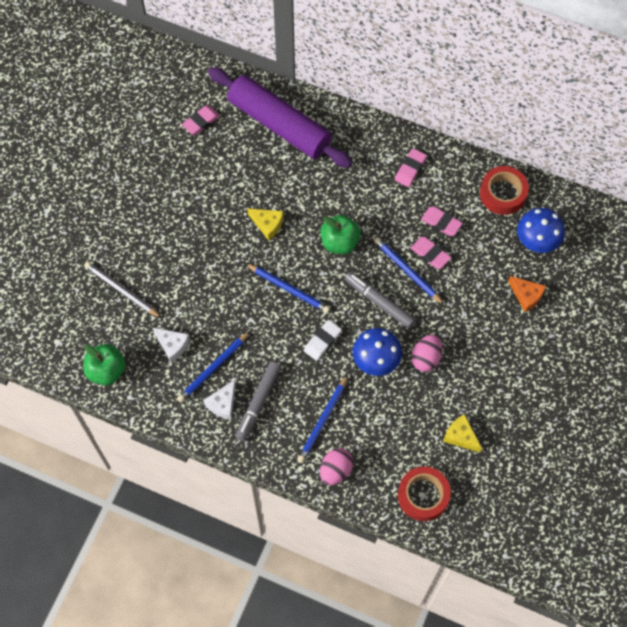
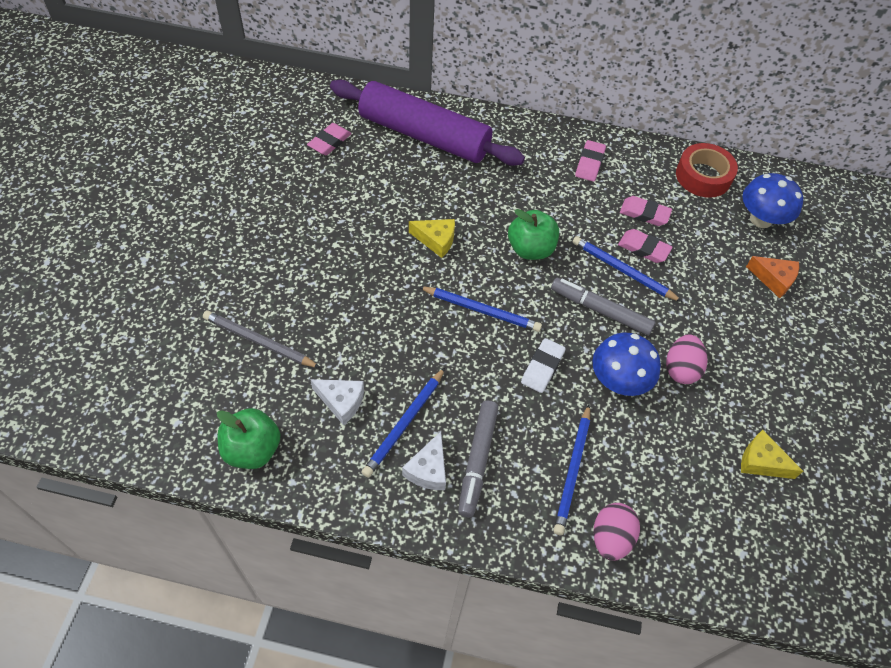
camera: 15 degrees left, 10 degrees down
red tape [398,466,451,521] -> none

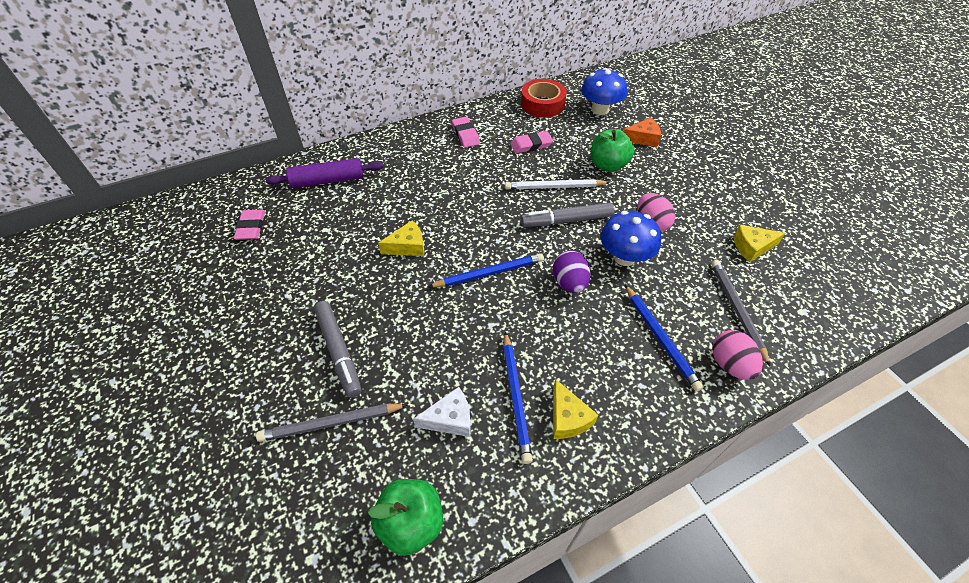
camera: 35 degrees left, 5 degrees down
purple rolling pin [330,80,525,166] -> purple rolling pin [266,158,384,188], size x0.57
white cheese [402,431,446,490] -> yellow cheese [553,379,598,439]
grey marker [458,400,499,517] -> grey marker moved to [314,301,362,398]
green apple [508,209,559,260] -> green apple moved to [591,129,634,172]
white eraser [521,338,566,393] -> purple egg [553,251,591,293]
blue pencil [572,236,682,302] -> white pencil [505,179,610,190]
pink eraser [618,229,673,263] -> none
none -> grey pencil [711,260,770,367]

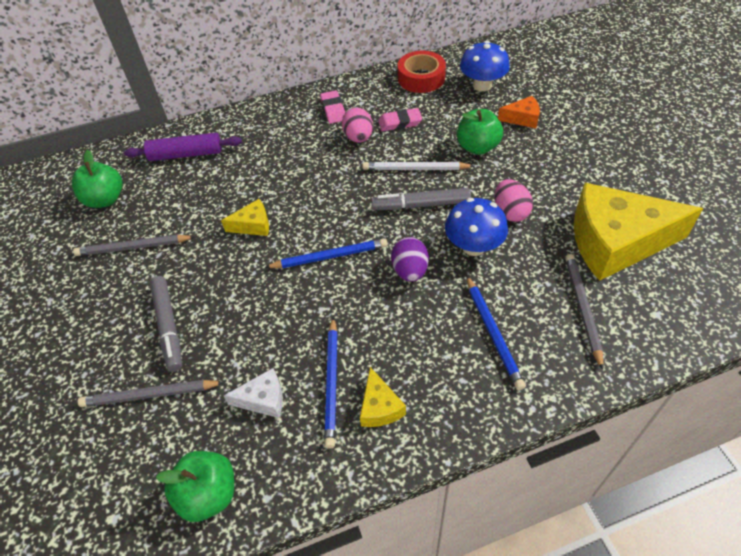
camera: 10 degrees right, 0 degrees up
pink eraser [233,210,266,240] -> green apple [72,150,123,208]
pink egg [712,330,763,380] -> pink egg moved to [342,108,373,143]
yellow cheese [734,225,786,262] -> yellow cheese [574,183,703,281], size x2.34
none -> grey pencil [73,235,195,256]

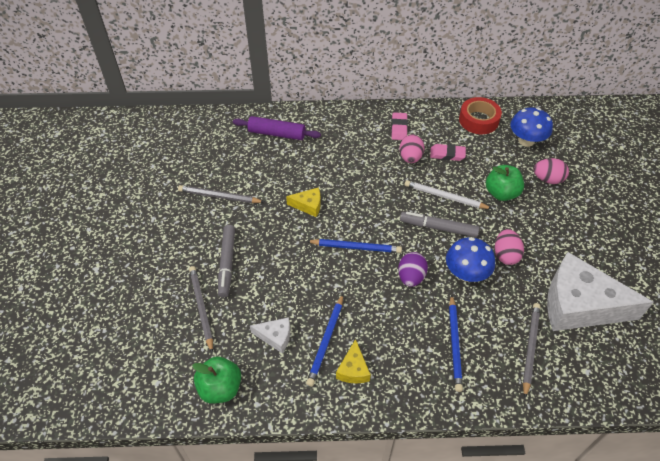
camera: 15 degrees right, 0 degrees up
green apple [72,150,123,208] -> none
grey pencil [78,380,224,407] -> grey pencil turned 60 degrees clockwise [189,266,213,353]
orange cheese [498,96,540,128] -> pink egg [534,158,569,184]
yellow cheese [574,183,703,281] -> white cheese [547,252,654,331]

